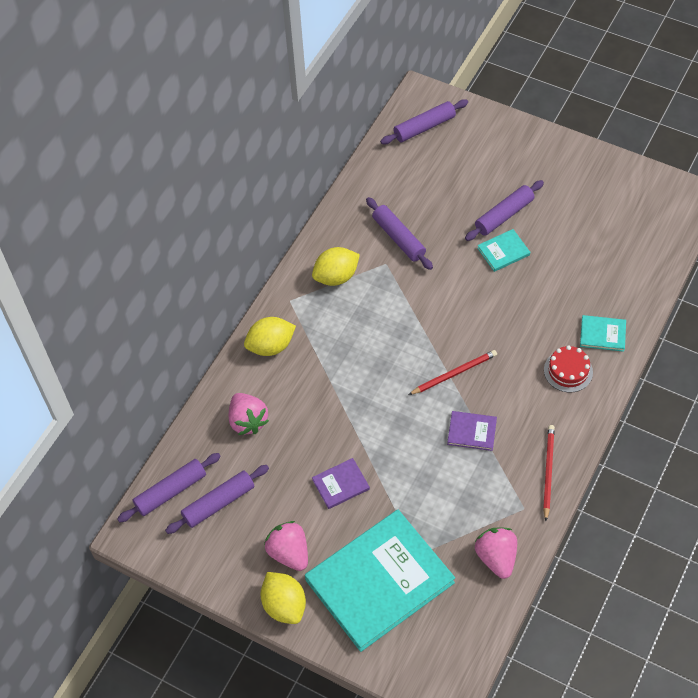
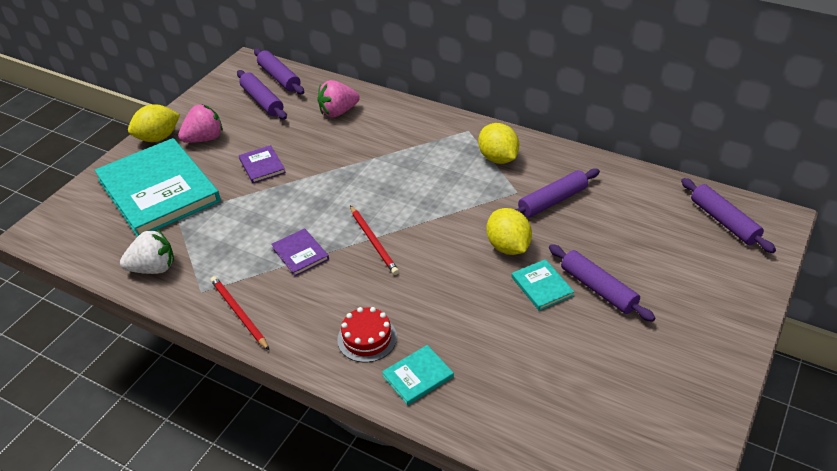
camera: 90 degrees right, 15 degrees down
yellow lemon [244,317,296,356] -> yellow lemon moved to [487,208,532,255]
purple book [447,411,497,451] -> purple book turned 45 degrees counterclockwise [271,228,329,276]
pink strawberry [475,527,517,579] -> white strawberry [120,229,174,274]
red pencil [543,425,555,521] -> red pencil turned 135 degrees counterclockwise [210,276,269,350]
turquoise book [580,315,626,352] -> turquoise book turned 45 degrees clockwise [382,345,454,405]

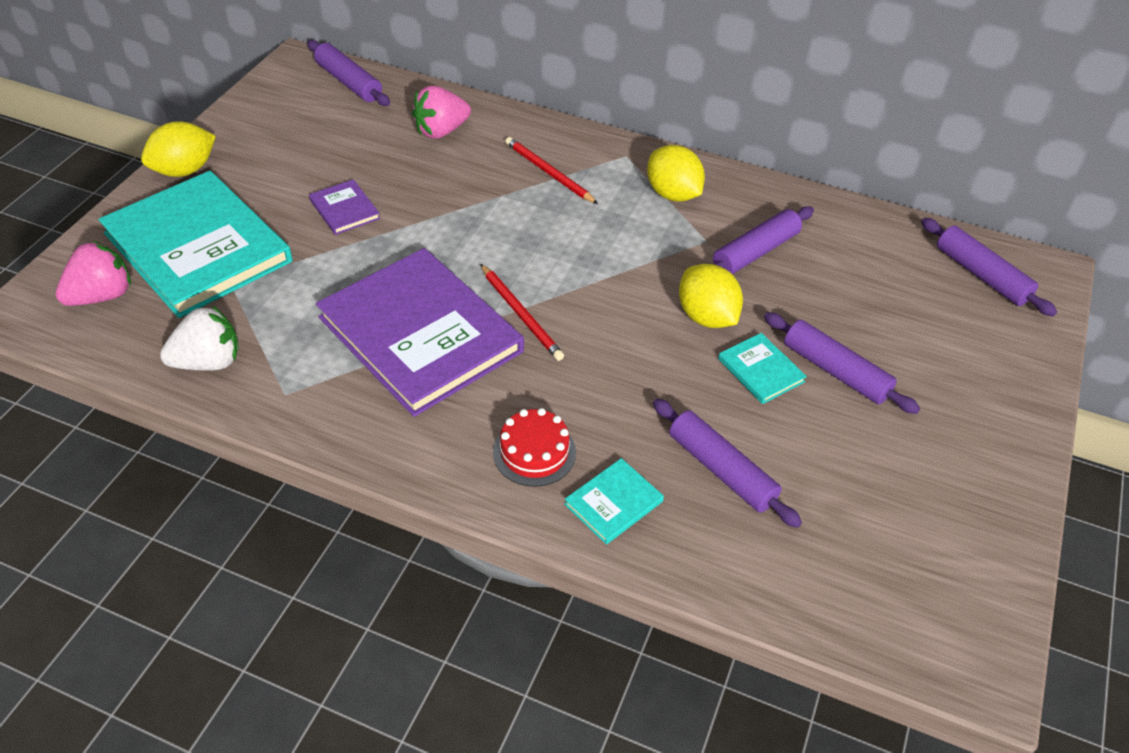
camera: 10 degrees left, 5 degrees up
pink strawberry [178,104,223,143] -> pink strawberry moved to [56,241,131,306]
red pencil [210,276,269,350] -> red pencil moved to [505,137,598,204]
purple rolling pin [237,70,287,120] -> purple rolling pin moved to [653,399,802,528]
purple book [271,228,329,276] -> purple book [316,248,524,417], size x2.44

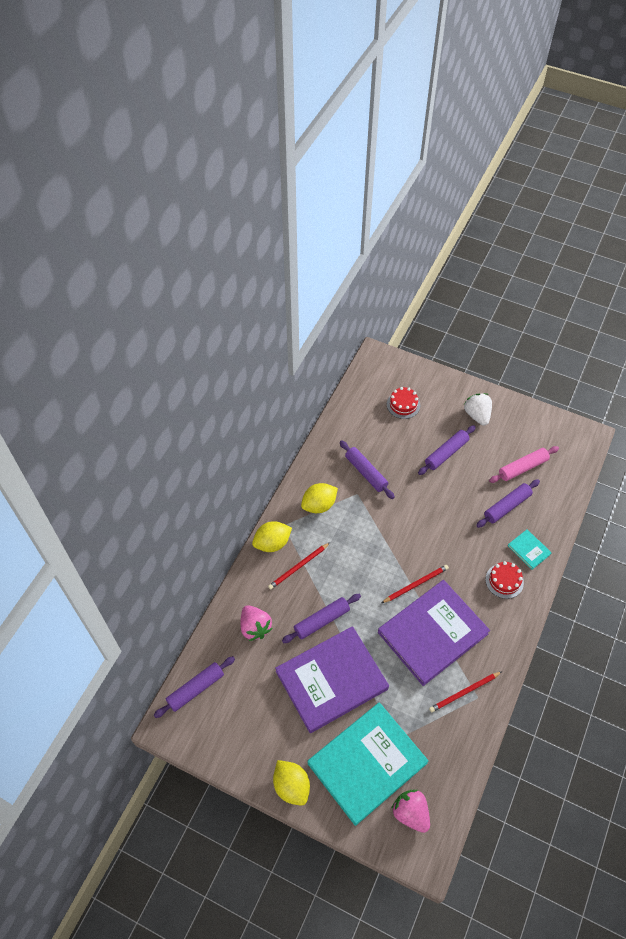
camera: 85 degrees left, 10 degrees up
white strawberry [160,306,239,371] -> white strawberry moved to [464,393,492,426]
purple book [309,179,380,235] -> purple book [275,626,389,733], size x2.44
yellow lemon [679,264,743,328] -> yellow lemon moved to [252,521,292,552]
turquoise book [718,333,807,404] -> none
purple rolling pin [921,218,1057,316] -> purple rolling pin moved to [282,594,361,643]
none -> red cake [387,387,420,419]
none -> red pencil [429,672,502,712]
none -> pink rolling pin [489,446,559,483]

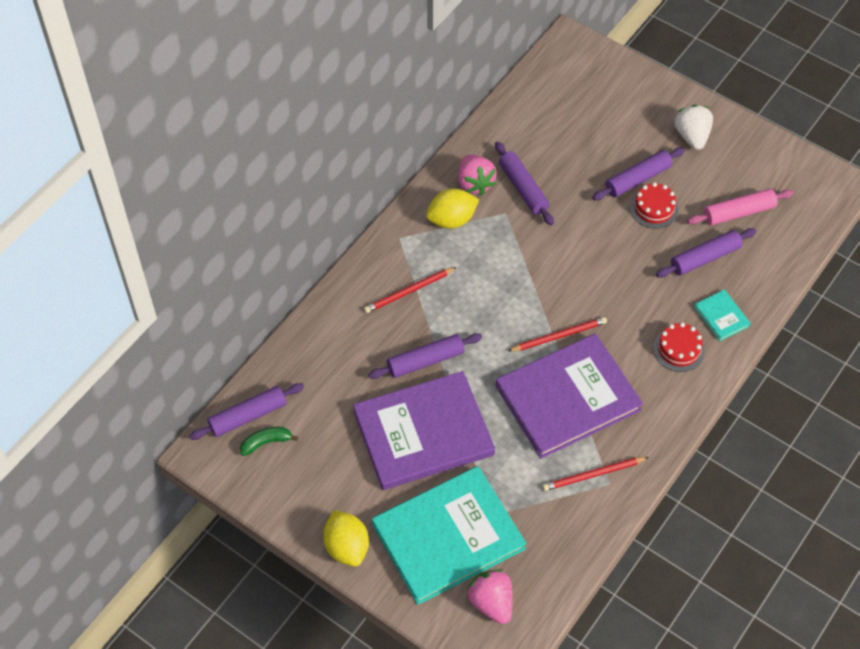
camera: 10 degrees right, 0 degrees up
pink strawberry [241,605,273,641] -> pink strawberry moved to [458,155,497,196]
yellow lemon [252,521,292,552] -> none
red cake [387,387,420,419] -> red cake moved to [630,182,679,229]
none -> green banana [240,427,299,456]

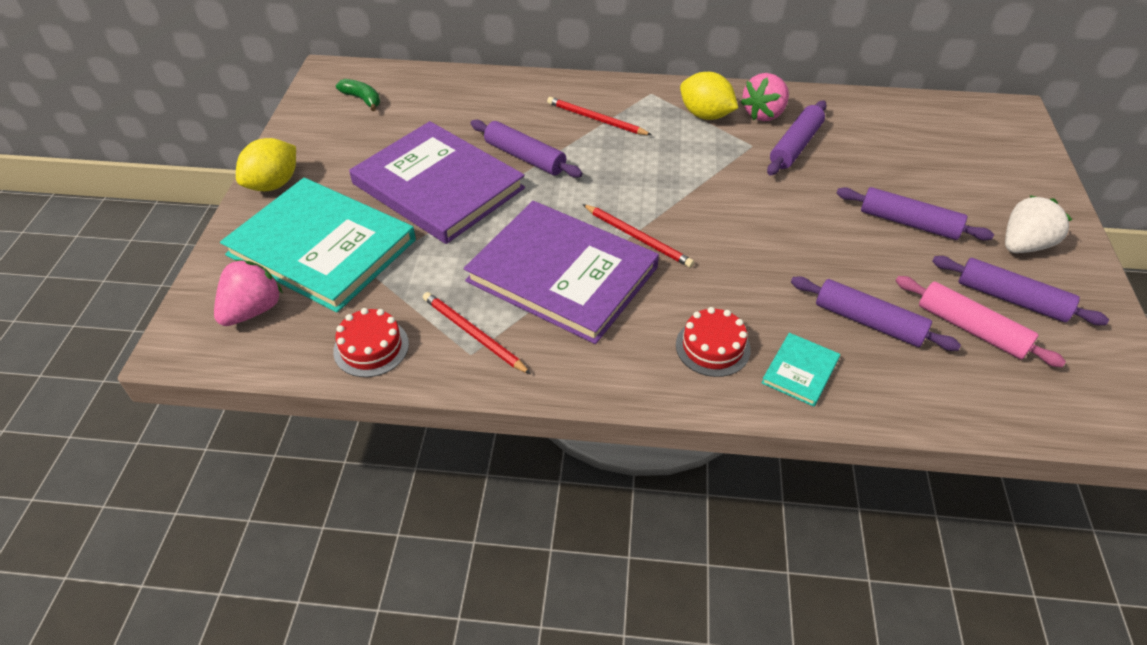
camera: 60 degrees right, 10 degrees down
purple rolling pin [189,383,304,440] -> purple rolling pin moved to [932,256,1109,325]
red cake [630,182,679,229] -> red cake moved to [333,308,409,377]

